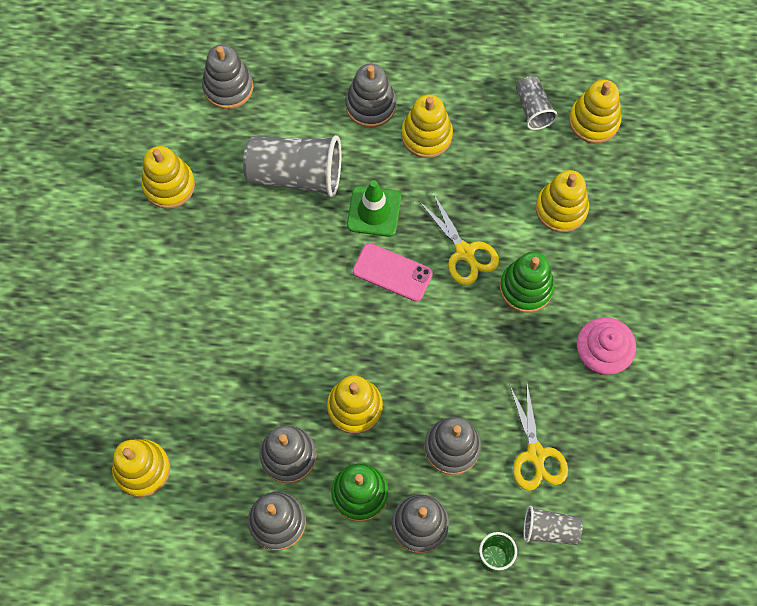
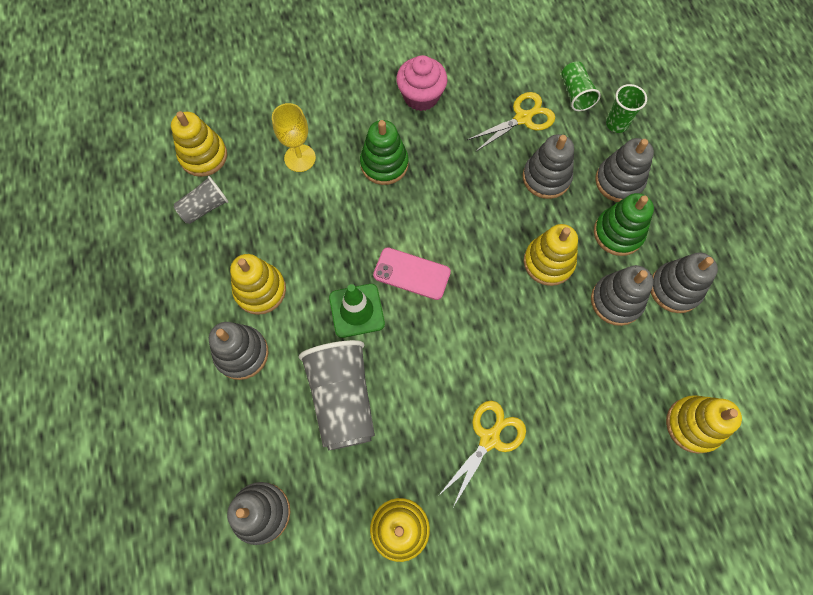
camera: 110 degrees left, 0 degrees up
pink phone [353,243,433,302] -> pink phone turned 75 degrees counterclockwise [373,247,451,300]
yellow scissors [419,193,499,285] -> yellow scissors moved to [438,401,526,509]
grey cup [524,506,583,545] -> green cup [561,62,601,111]
yellow stacking toy [536,170,589,232] -> yellow goblet [272,103,316,172]

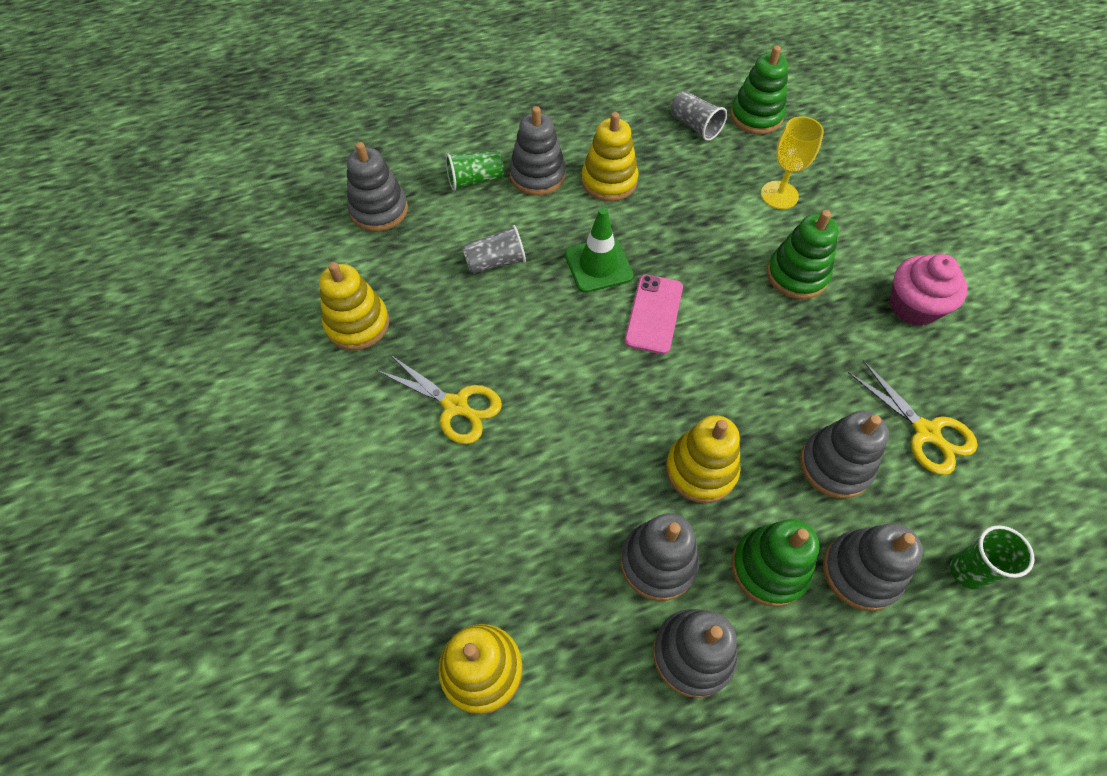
camera: 85 degrees right, 10 degrees down
yellow stacking toy [171,111,227,177] -> green stacking toy [730,45,788,134]
grey cup [299,340,375,450] -> grey cup [462,225,526,274], size x0.54
green cup [561,62,601,111] -> green cup moved to [445,150,504,191]

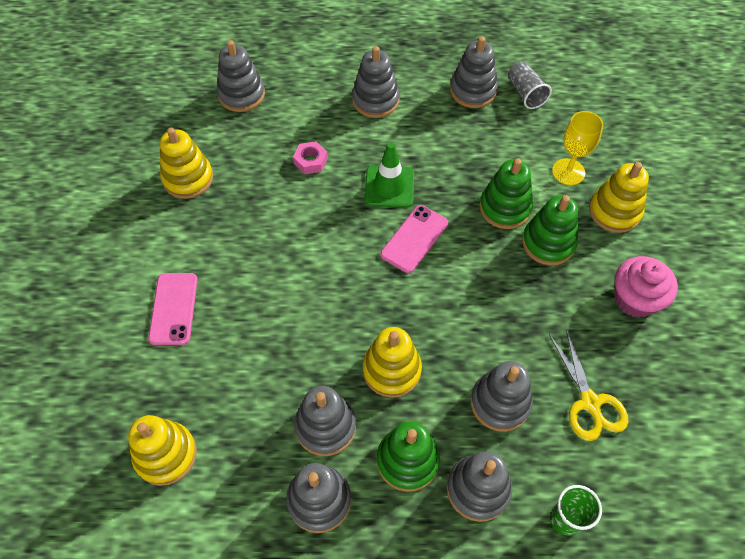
camera: 20 degrees right, 0 degrees up
yellow scissors [377,355,502,444] -> none
green cup [445,150,504,191] -> none
grey cup [462,225,526,274] -> pink nut [293,141,328,174]
yellow stacking toy [581,112,639,201] -> yellow stacking toy moved to [589,162,649,233]
green stacking toy [730,45,788,134] -> green stacking toy moved to [480,158,533,229]
none -> pink phone [148,273,198,345]
none -> grey stacking toy [450,36,498,108]

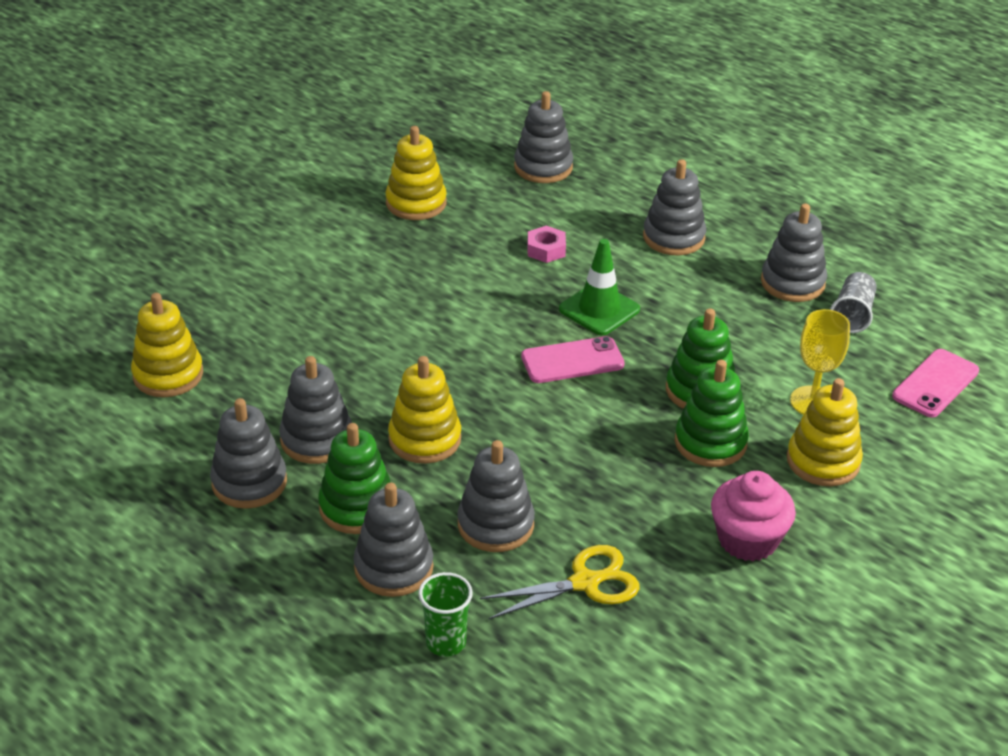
camera: 40 degrees right, 20 degrees down
pink phone [148,273,198,345] -> pink phone moved to [892,349,979,418]
yellow scissors [549,328,628,441] -> yellow scissors turned 135 degrees counterclockwise [480,545,639,619]

